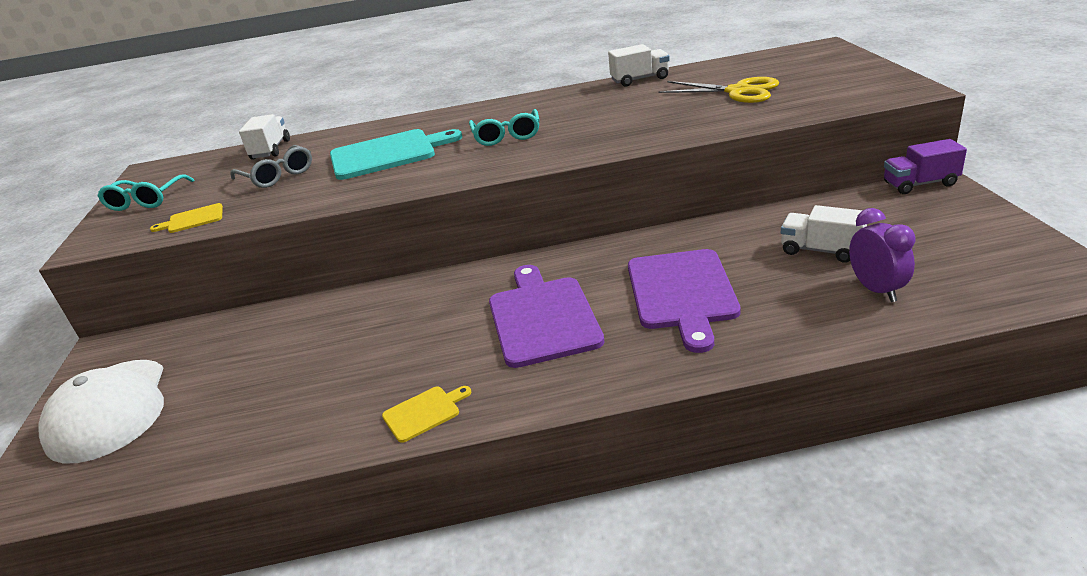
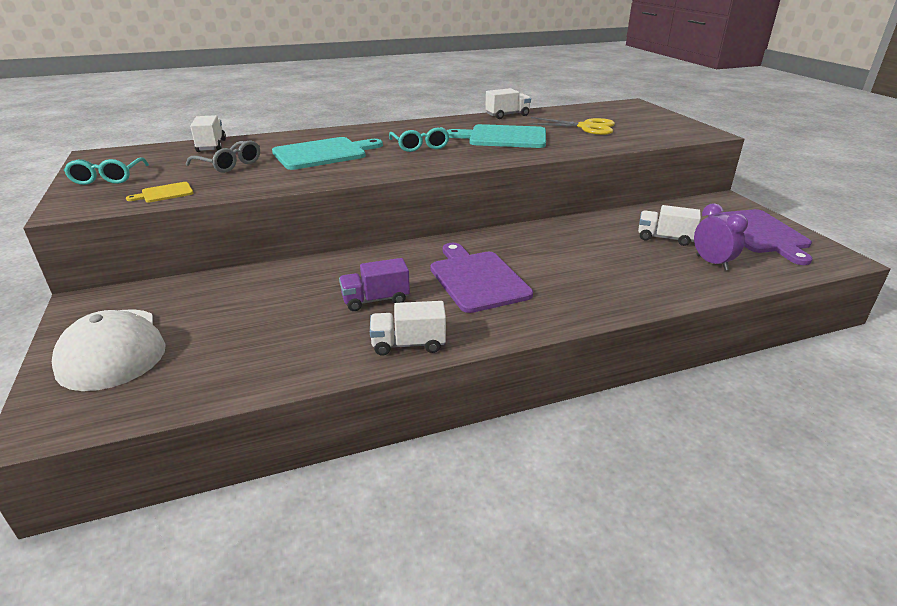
camera: 15 degrees left, 0 degrees up
yellow cutting board [382,386,471,443] -> white truck [370,301,446,356]
purple cutting board [628,249,741,353] -> purple cutting board moved to [708,209,812,265]
purple truck [884,139,967,194] -> purple truck moved to [339,258,410,311]
none -> turquoise cutting board [447,124,546,148]

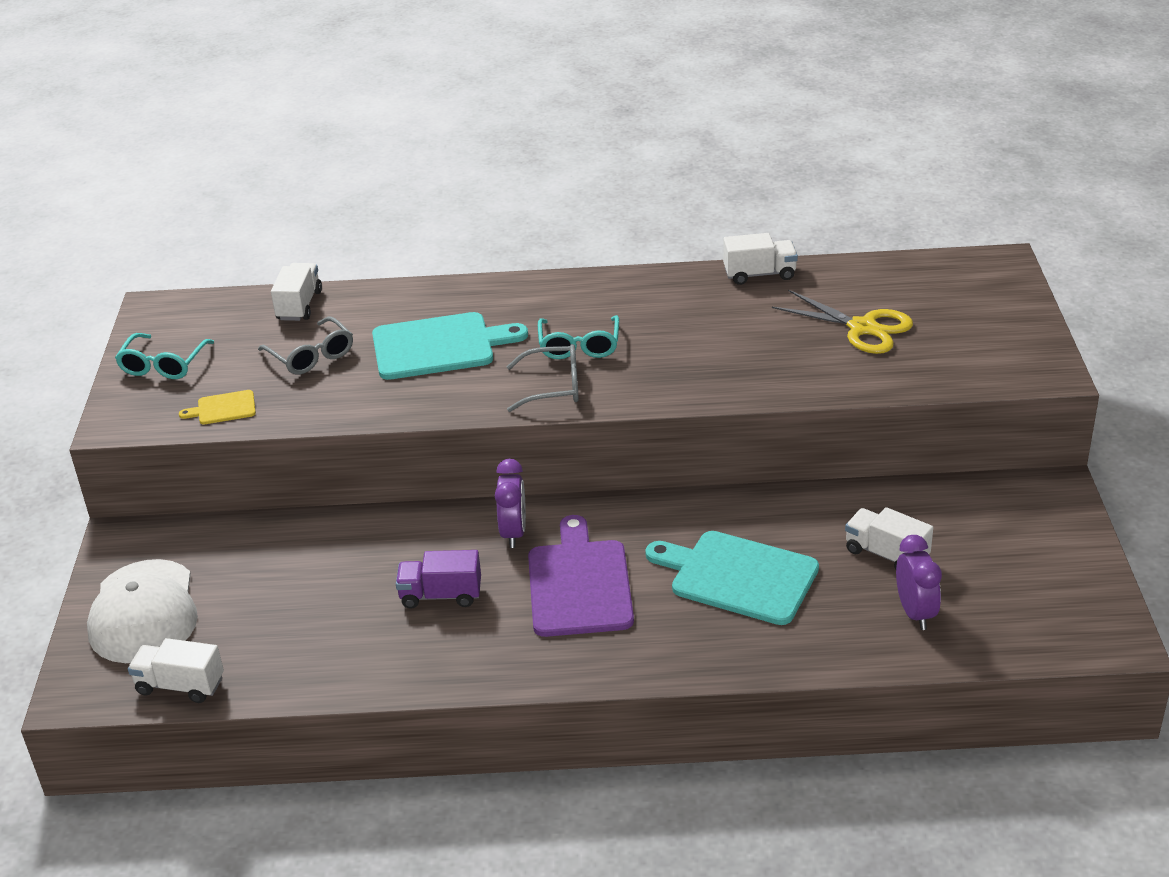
camera: 20 degrees right, 5 degrees up
white truck [370,301,446,356] -> white truck moved to [128,638,224,703]
turquoise cutting board [447,124,546,148] -> turquoise cutting board moved to [645,531,819,625]
purple cutting board [708,209,812,265] -> none
none -> purple clock [494,459,526,548]
none -> grey glasses [506,344,579,412]

